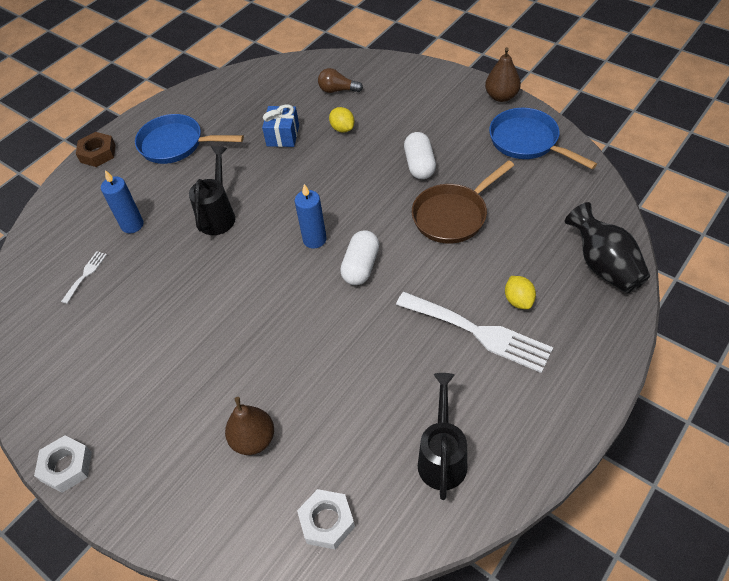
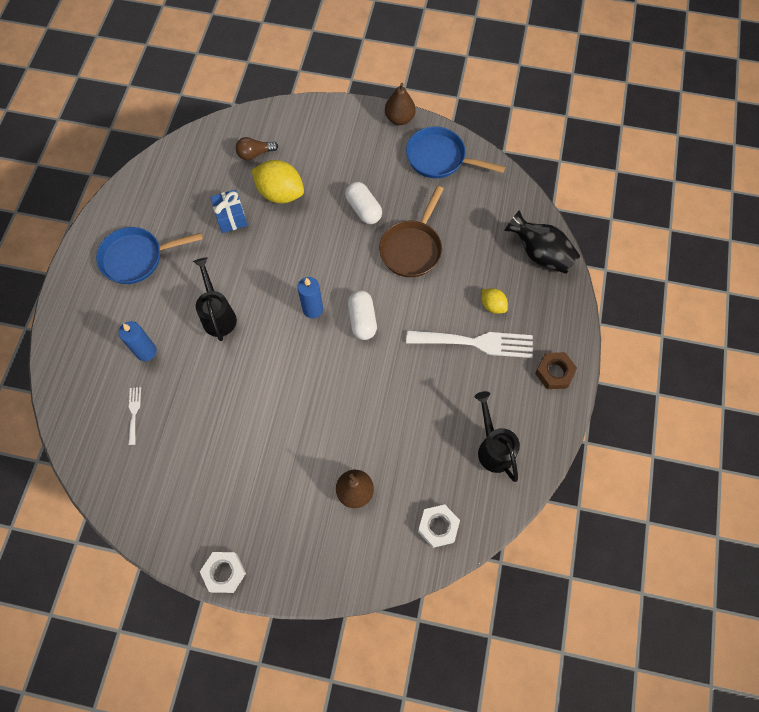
camera: 30 degrees left, 15 degrees up
brown nut [76,132,116,167] -> brown nut moved to [535,352,577,389]
yellow lemon [329,107,354,133] -> yellow lemon [252,160,304,203], size x1.87

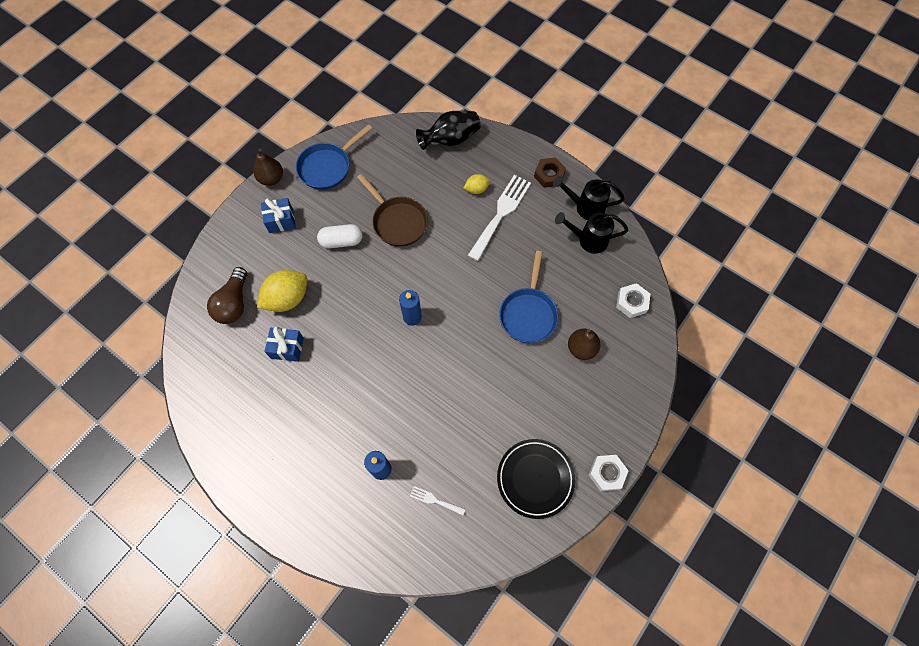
camera: 65 degrees left, 0 degrees up
blue pan [96,227,203,284] -> blue pan moved to [499,251,558,343]
black watering can [193,258,237,341] -> black watering can moved to [553,176,625,220]
brown light bulb [236,137,278,160] -> brown light bulb [207,267,247,324], size x1.56
white capsule [348,290,377,340] -> none
none -> blue gift [261,198,296,233]
none -> black plate [497,439,575,519]

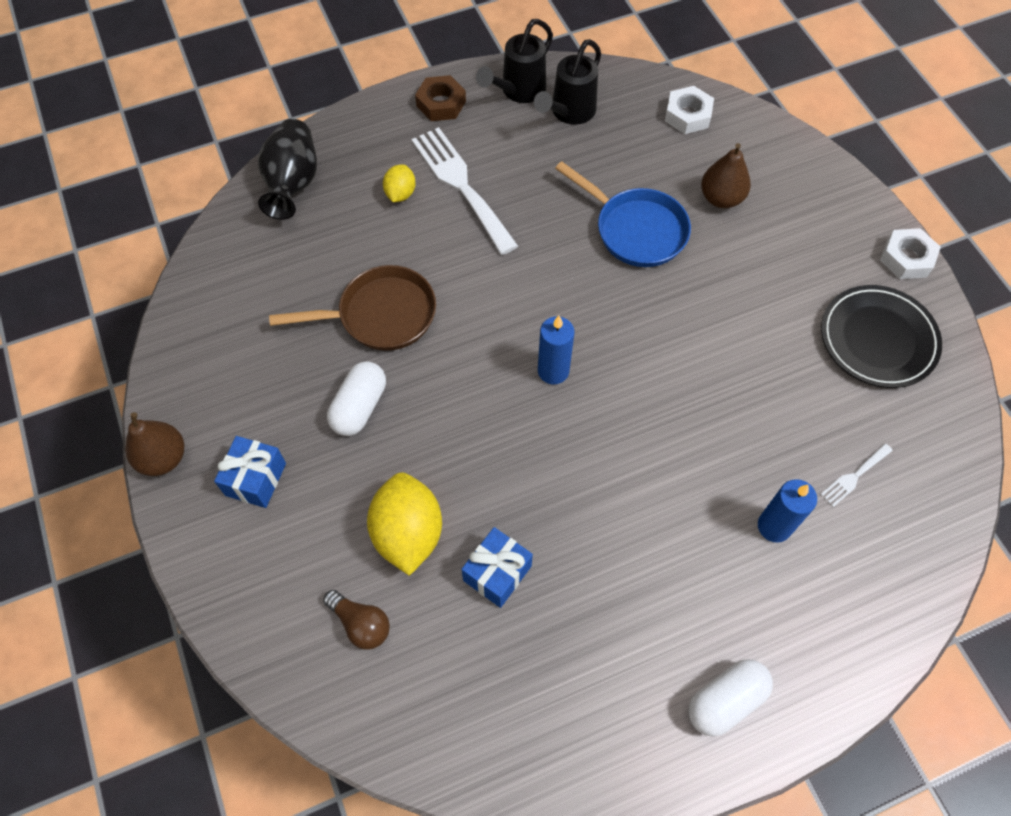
camera: 60 degrees left, 5 degrees down
brown light bulb [207,267,247,324] -> brown light bulb [323,590,390,650], size x0.64
blue pan [296,124,372,190] -> none
none -> white capsule [688,659,773,737]

